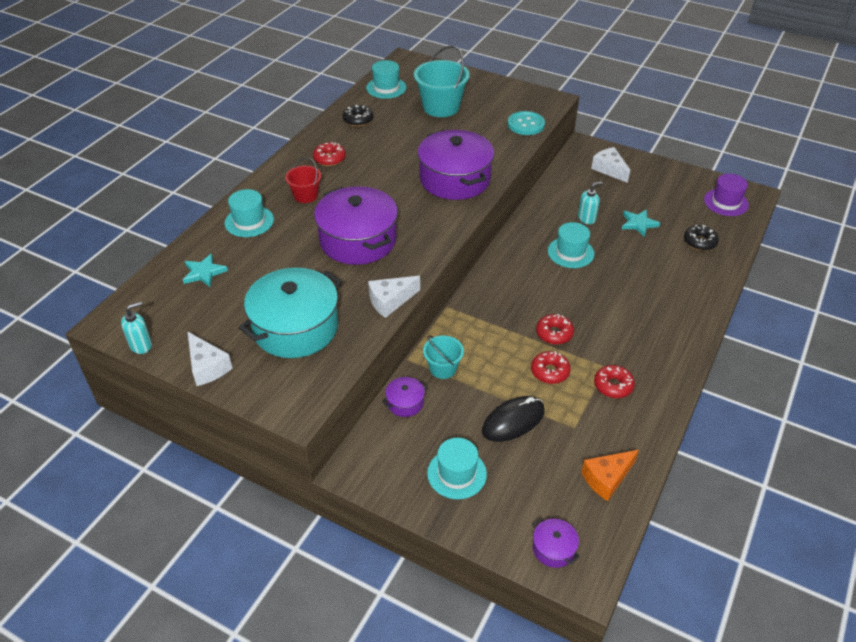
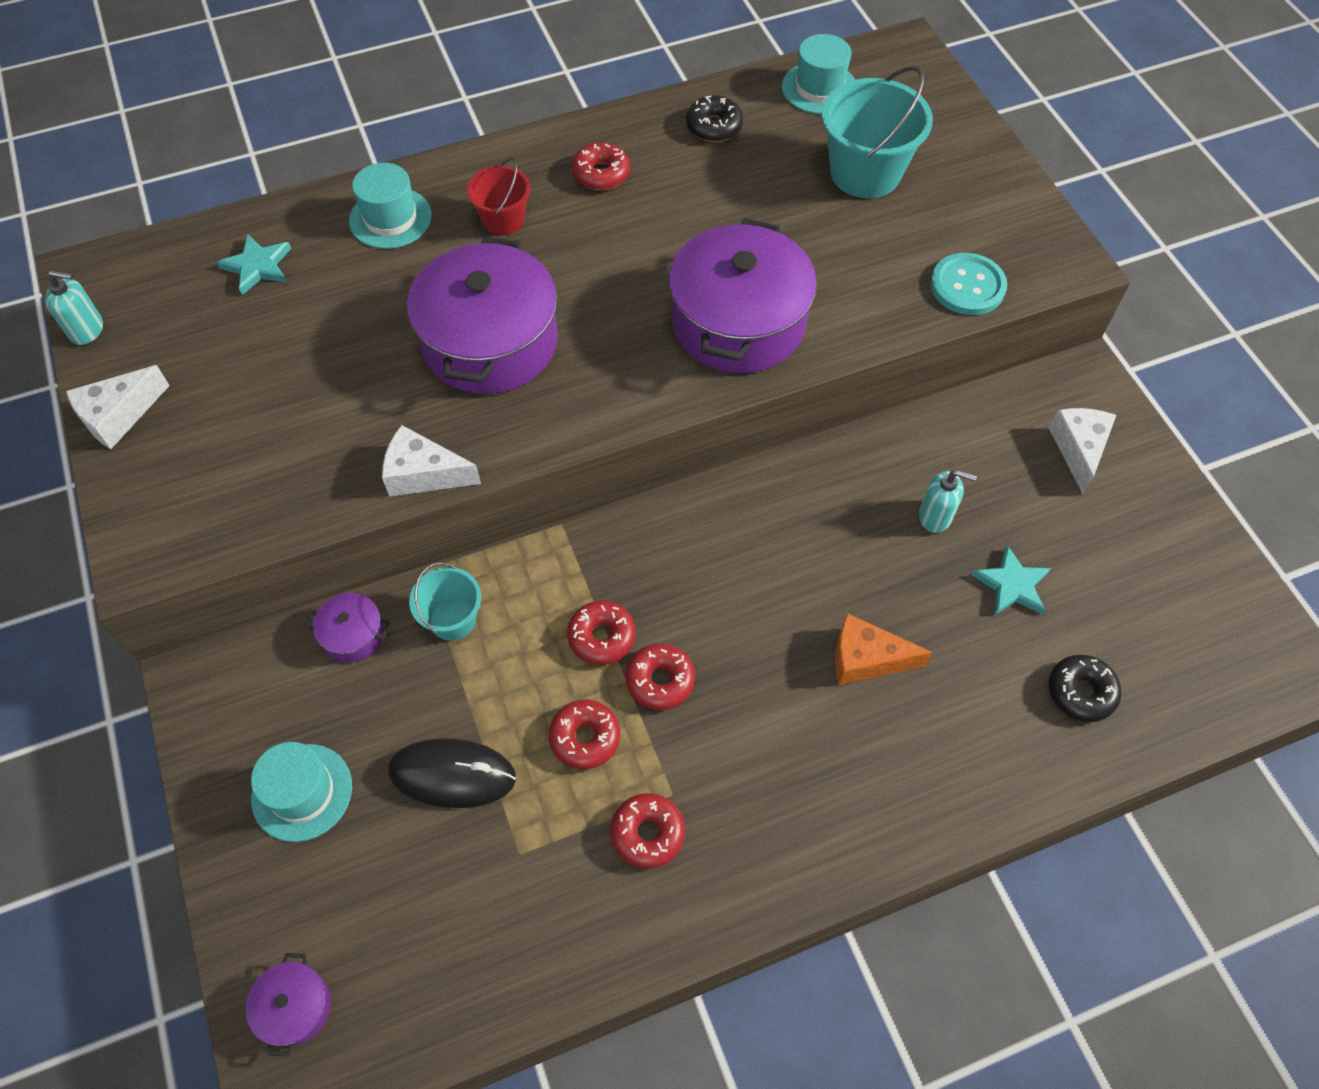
camera: 40 degrees right, 15 degrees up
white cheese [187,331,232,386] -> white cheese turned 45 degrees clockwise [66,365,170,449]
turquoise pot [239,268,342,358] -> none
turquoise hat [548,222,594,268] -> none
orange cheese [581,450,639,501] -> orange cheese moved to [835,613,933,685]
purple hat [704,174,749,216] -> none
none -> red donut [567,600,636,665]

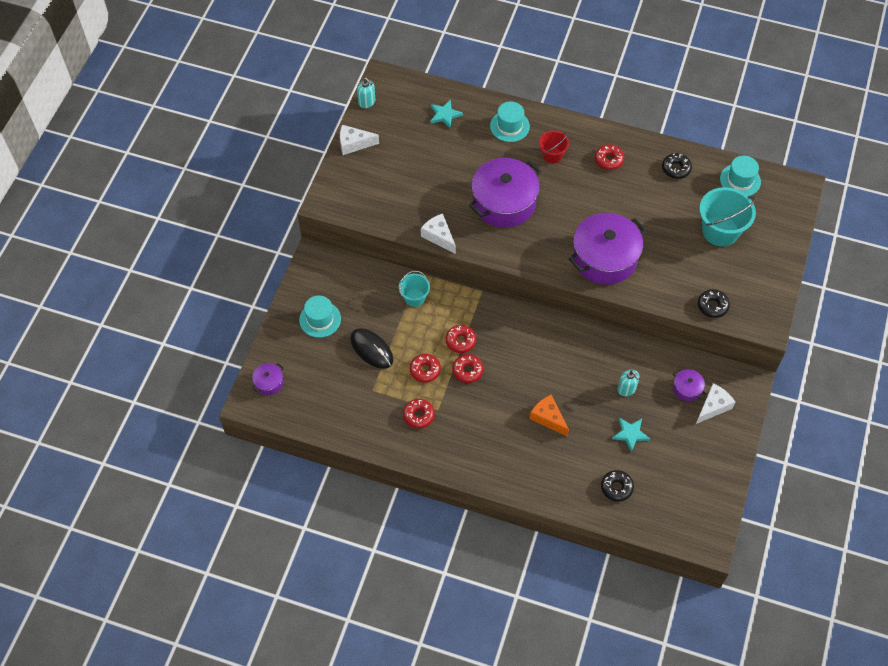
camera: 40 degrees right, 0 degrees up
purple pot [306,593,389,662] -> purple pot moved to [673,369,706,401]
turquoise button [930,253,1007,315] -> black donut [698,289,730,318]

